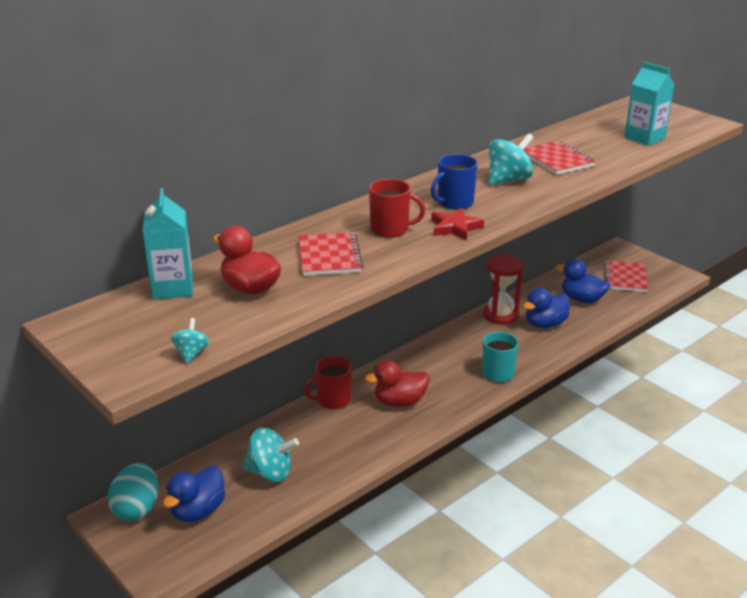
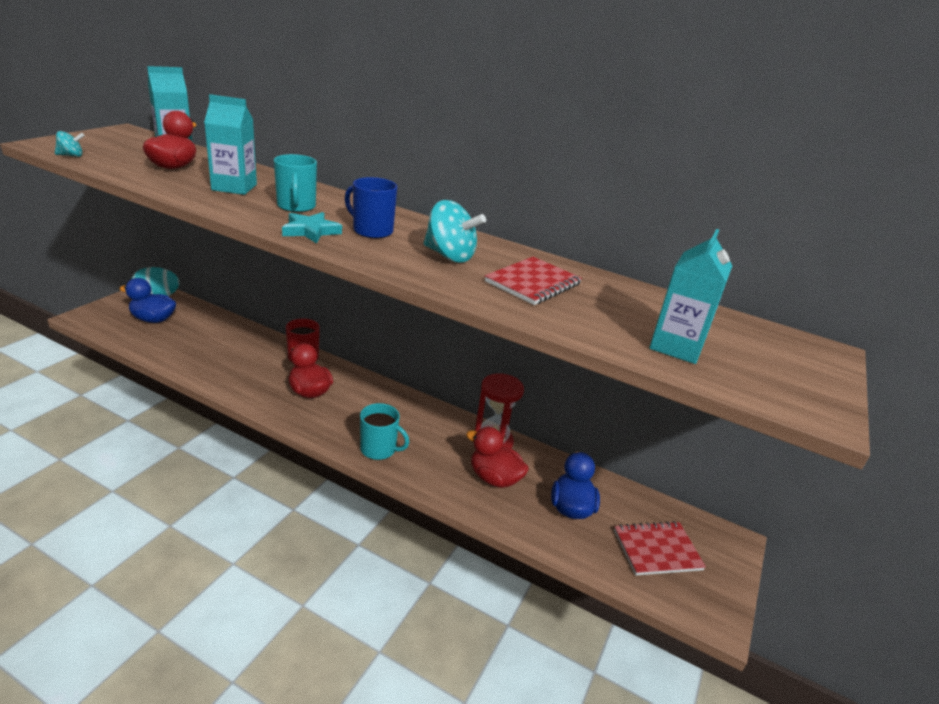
camera: 65 degrees right, 0 degrees up
turquoise spinning top [242,428,299,482] -> none
red notebook [299,232,363,276] -> turquoise carton [204,94,257,195]
red mug [369,179,425,238] -> turquoise mug [274,154,317,212]
red star [431,208,484,241] -> turquoise star [282,212,342,244]
blue duck [523,288,570,328] -> red duck [466,427,529,488]

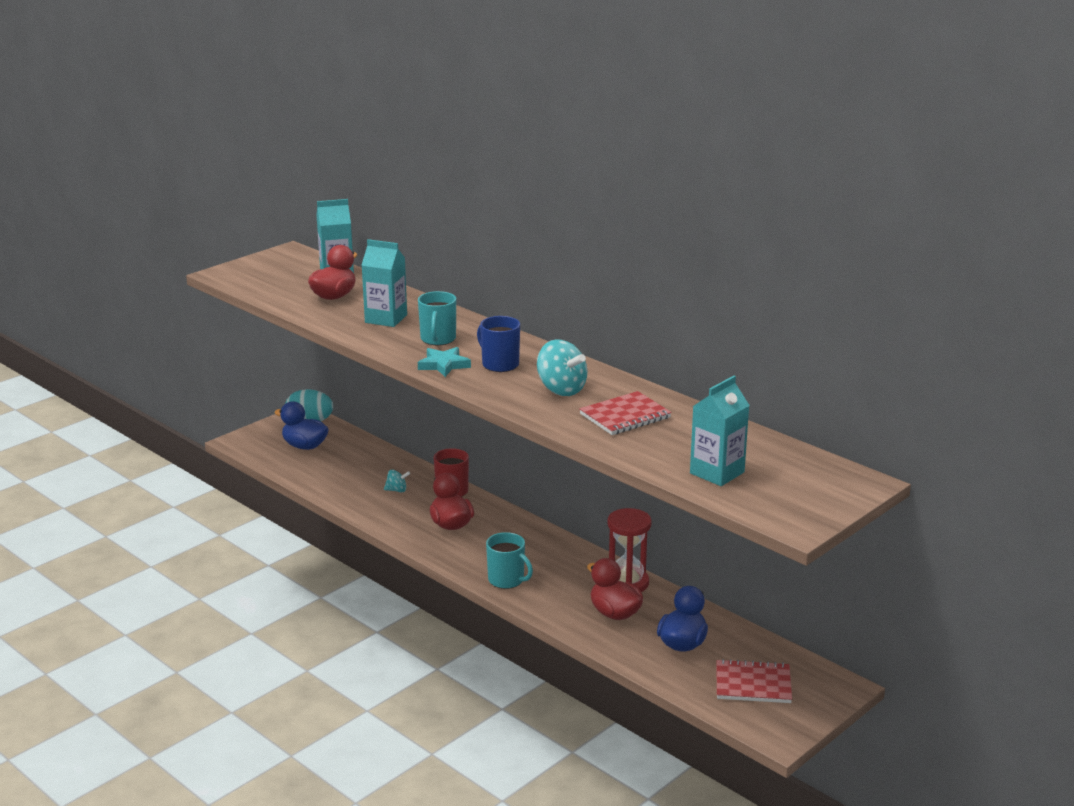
camera: 20 degrees right, 5 degrees down
turquoise spinning top [55,131,85,157] -> turquoise spinning top moved to [384,470,410,492]

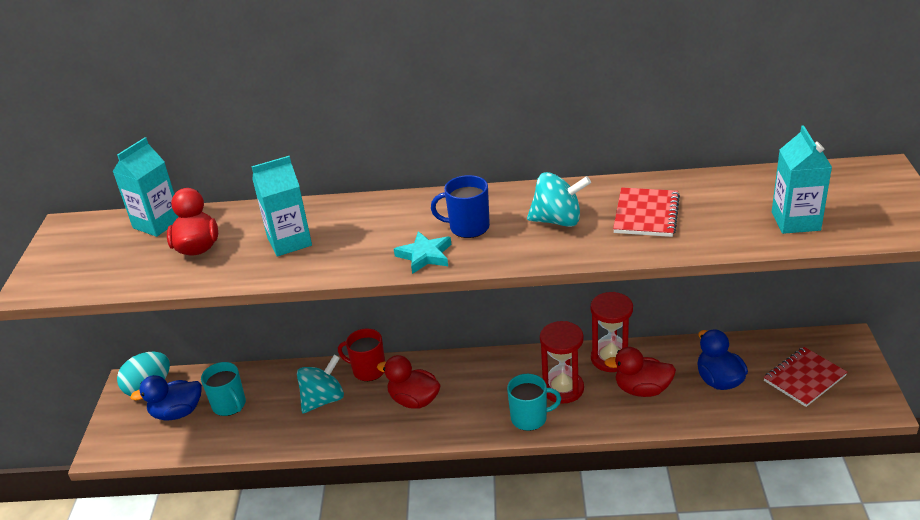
camera: 40 degrees left, 10 degrees up
turquoise spinning top [384,470,410,492] -> turquoise spinning top [297,355,344,413], size x1.90
turquoise mug [418,291,456,345] -> turquoise mug moved to [201,362,246,416]
none -> red hourglass [540,321,584,403]

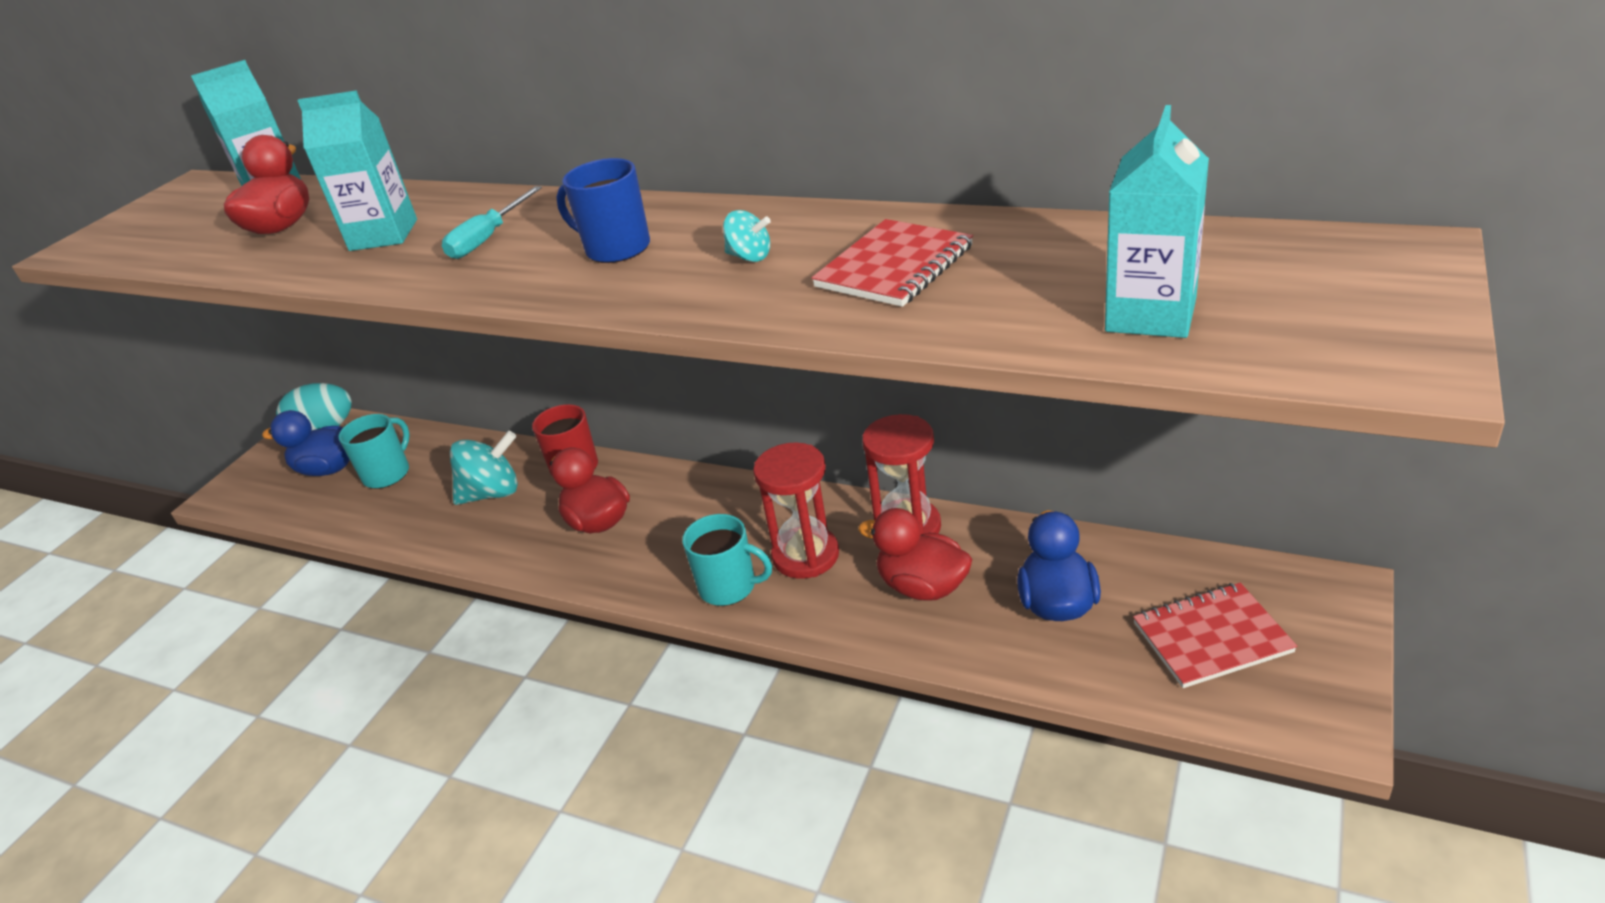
camera: 25 degrees right, 0 degrees up
turquoise mug [201,362,246,416] -> turquoise mug turned 135 degrees counterclockwise [338,414,410,489]
turquoise star [394,231,452,274] -> none
turquoise spinning top [527,172,591,227] -> turquoise spinning top [723,210,771,262], size x0.52
none -> turquoise screwdriver [442,186,542,259]

